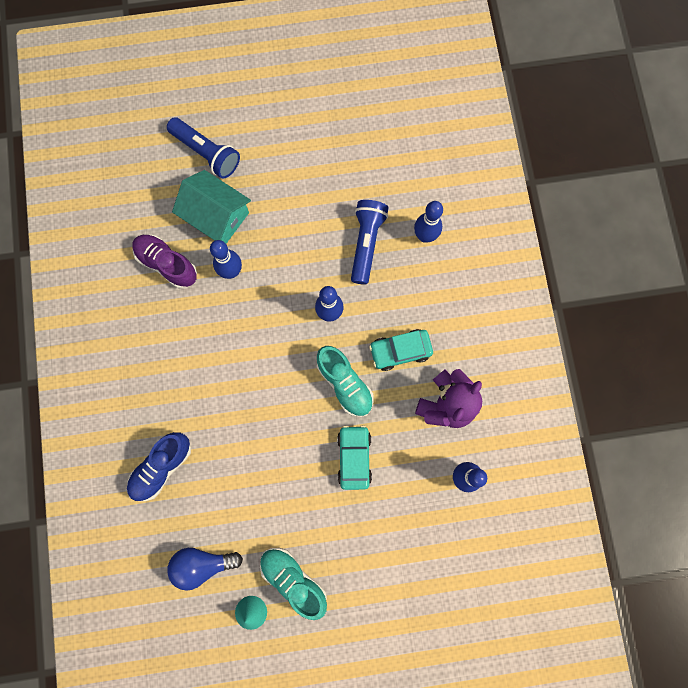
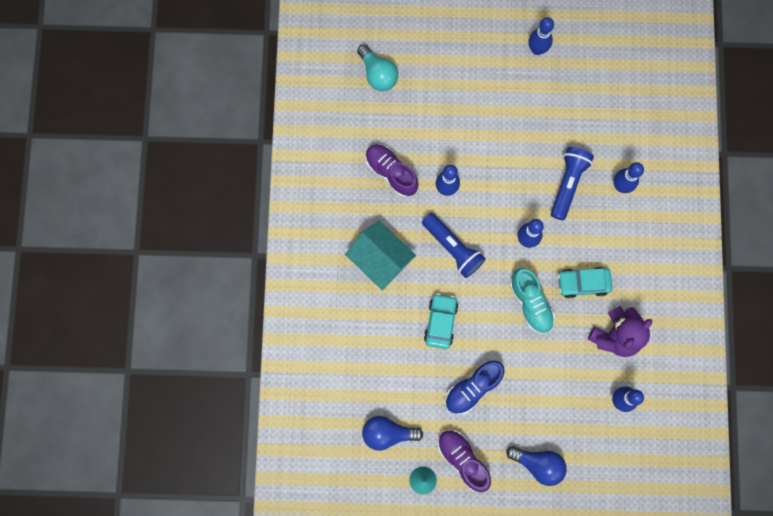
camera: 10 degrees right, 0 degrees up
blue shoe [127,432,191,501] -> blue shoe moved to [445,361,505,415]
blue flashlight [167,117,240,179] -> blue flashlight moved to [422,213,486,278]
turquoise house [172,170,251,244] -> turquoise house moved to [345,220,416,290]
turquoise shoe [260,548,327,620] -> purple shoe [438,430,491,492]
turquoise car [337,425,372,490] -> turquoise car moved to [424,293,458,349]
none -> turquoise light bulb [357,44,398,91]
none -> blue light bulb [506,446,567,486]
none -> blue bowling pin [529,17,554,55]

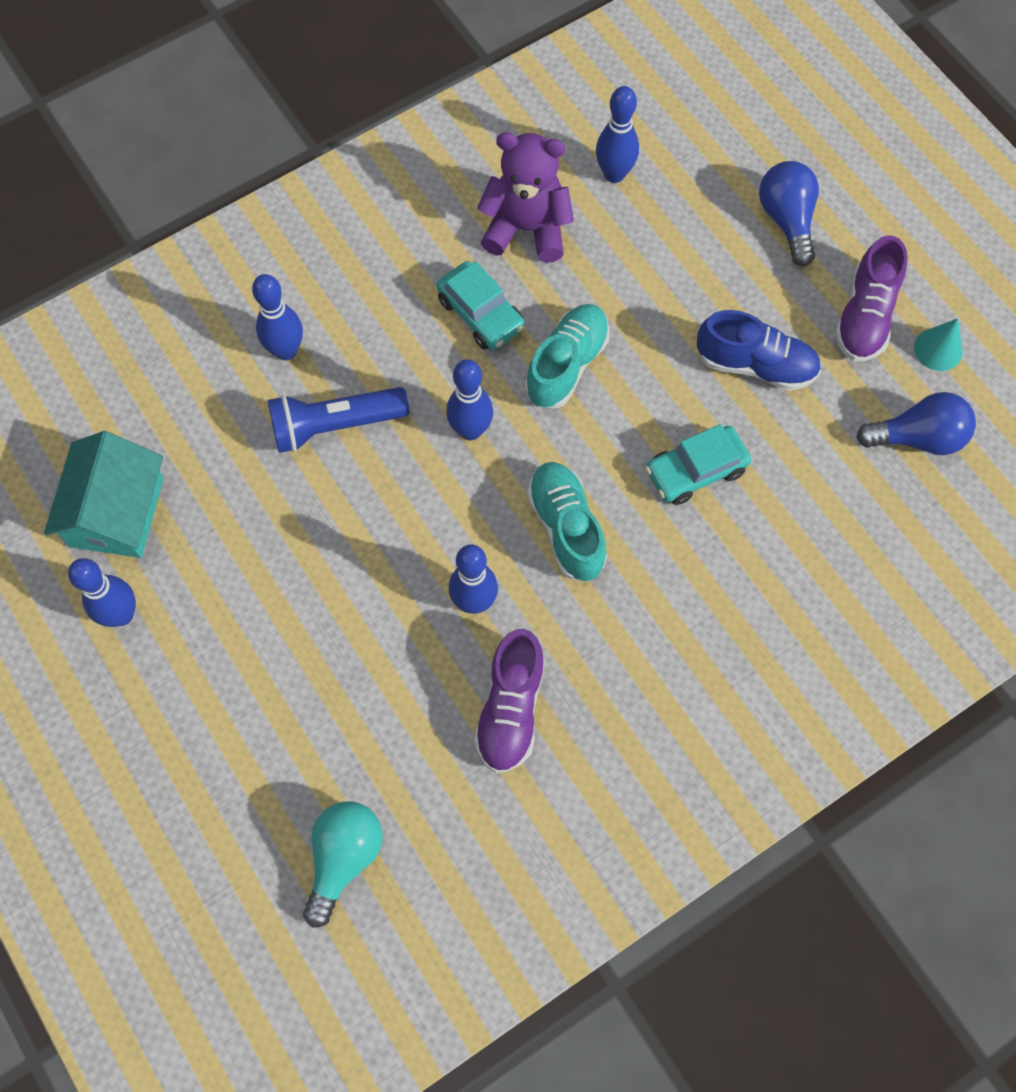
camera: 125 degrees left, 10 degrees down
turquoise house [345,220,416,290] -> turquoise house moved to [44,431,164,558]
blue light bulb [362,416,423,451] -> blue light bulb turned 60 degrees counterclockwise [856,392,976,455]
blue flashlight [422,213,486,278] -> turquoise shoe [527,462,607,581]

